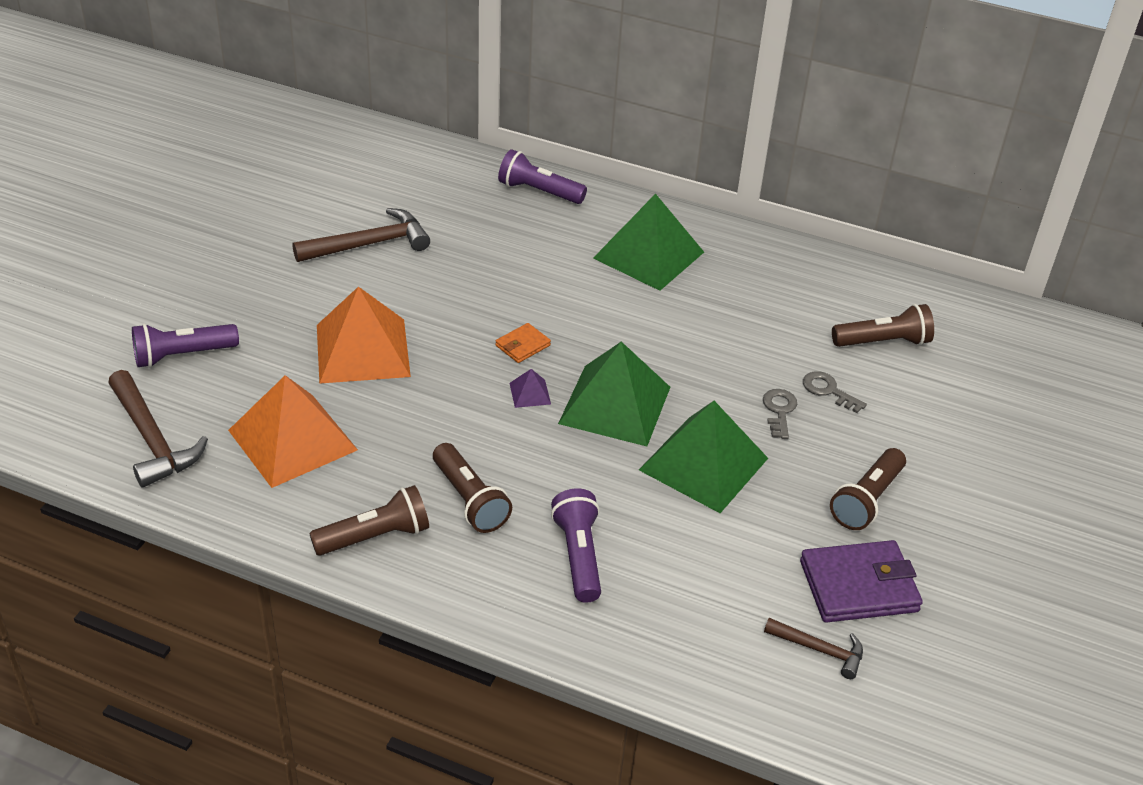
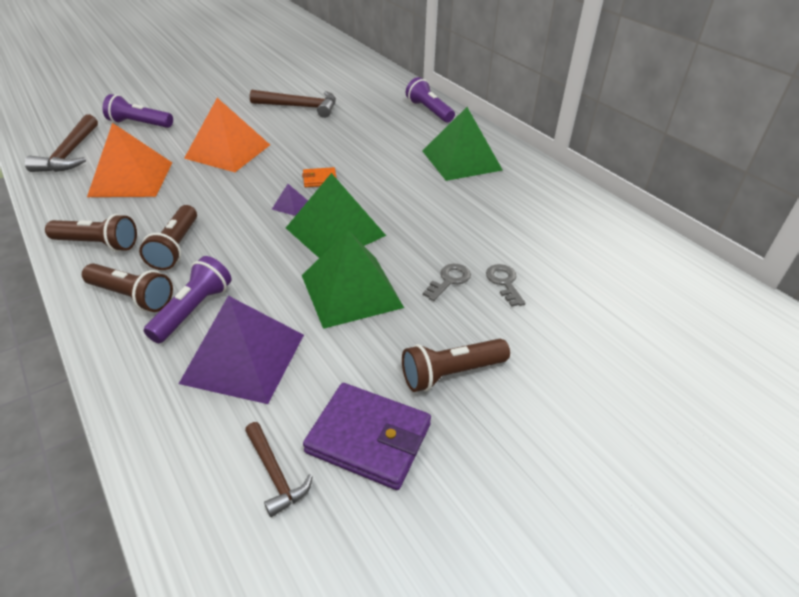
camera: 35 degrees right, 0 degrees up
brown flashlight [832,304,934,347] -> brown flashlight moved to [82,263,173,312]
none -> purple pyramid [179,296,304,404]

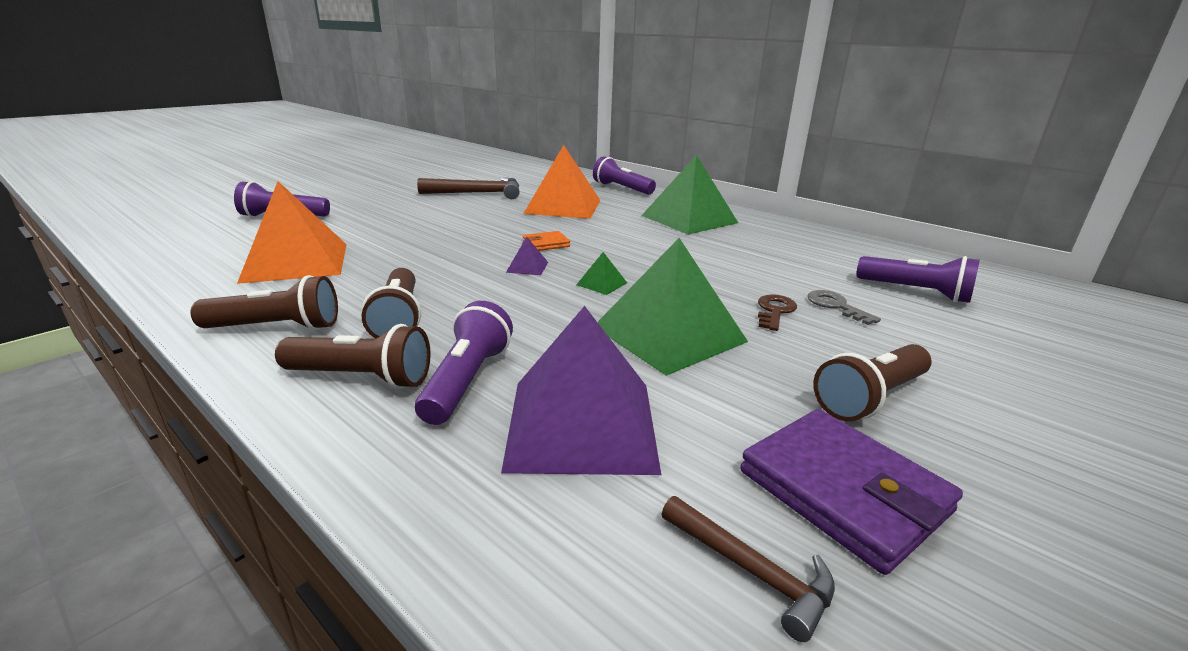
camera: 15 degrees left, 15 degrees down
brown hammer [25,115,98,172] -> none
orange pyramid [184,98,270,172] -> orange pyramid moved to [523,145,601,219]
green pyramid [286,173,386,258] -> green pyramid [576,252,627,295], size x0.40
purple wallet [303,383,431,490] -> purple wallet turned 45 degrees clockwise [740,409,963,575]
grey key [423,264,471,301] -> brown key [758,294,797,331]
none -> purple flashlight [856,256,980,303]

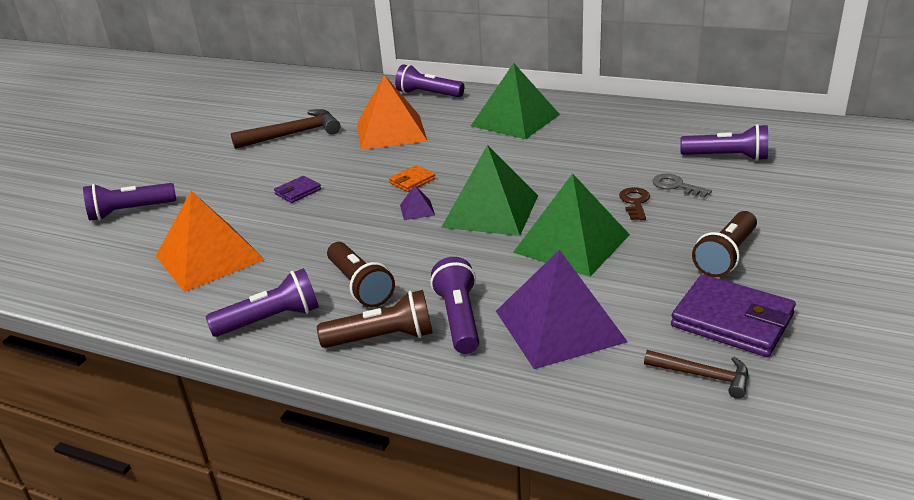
camera: 15 degrees left, 5 degrees up
brown flashlight [190,275,338,330] -> purple flashlight [205,268,319,337]
green pyramid [576,252,627,295] -> green pyramid [441,145,538,236], size x2.49
none -> purple wallet [274,176,321,203]

